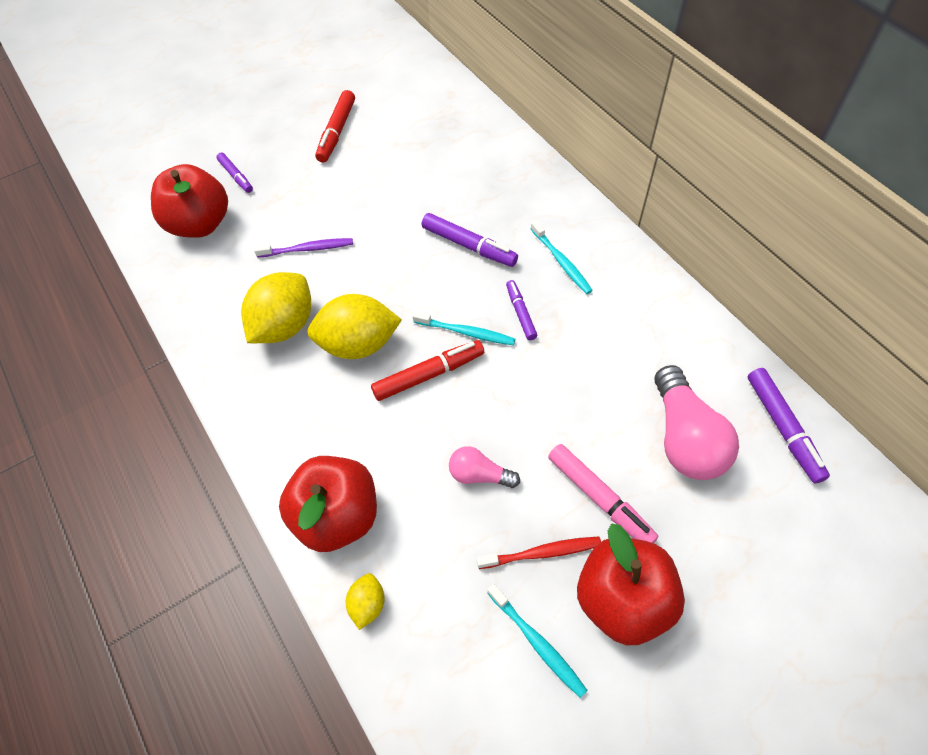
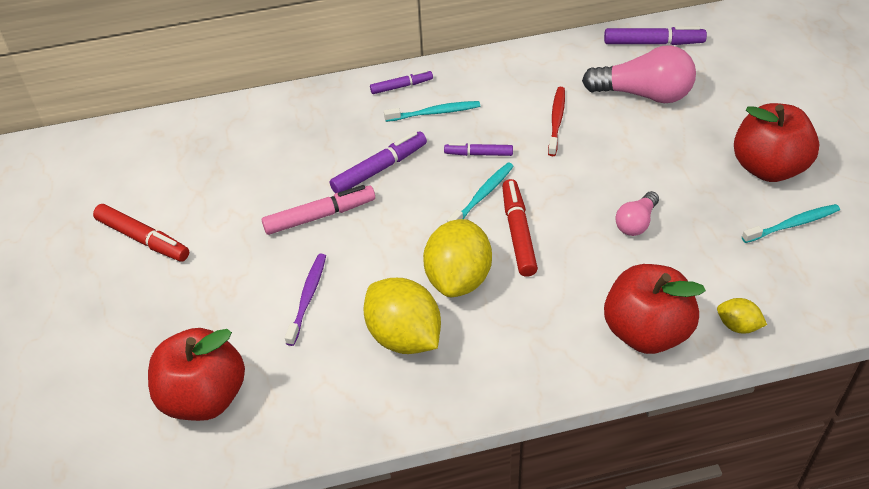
camera: 70 degrees left, 10 degrees down
purple marker [216,153,253,193] -> purple marker moved to [370,70,433,94]
red toothbrush [477,536,601,569] -> red toothbrush moved to [548,87,565,156]
pink marker [548,444,658,543] -> pink marker moved to [262,185,375,235]

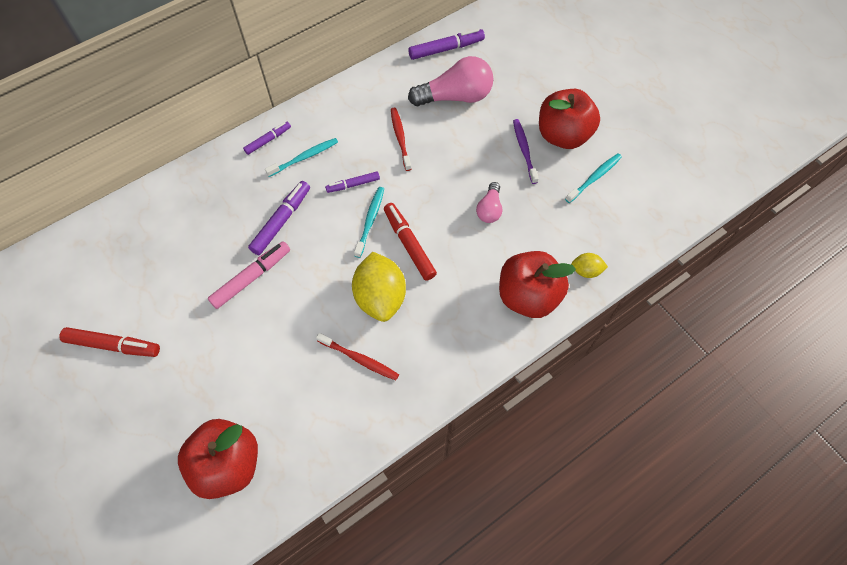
camera: 25 degrees left, 15 degrees up
purple toothbrush [285,253,326,346] -> purple toothbrush moved to [513,119,539,184]
yellow lemon [363,278,441,354] -> red toothbrush [316,333,399,381]

